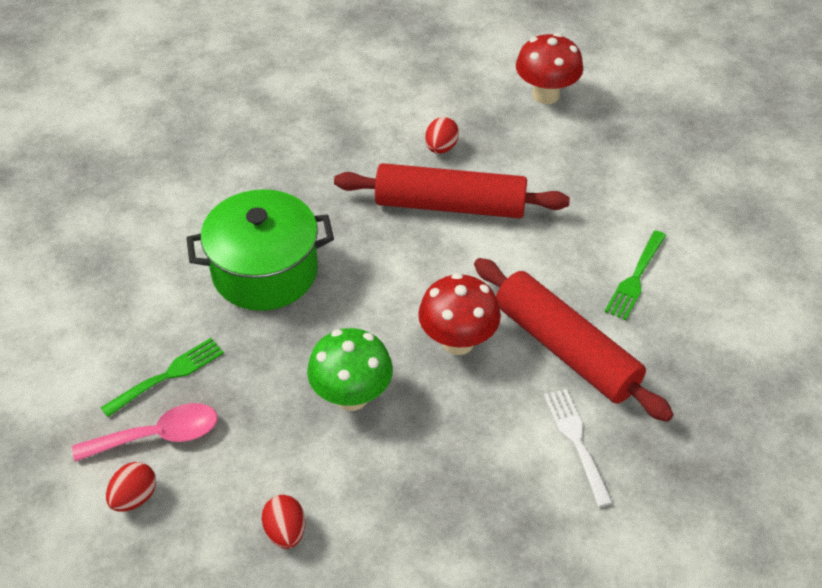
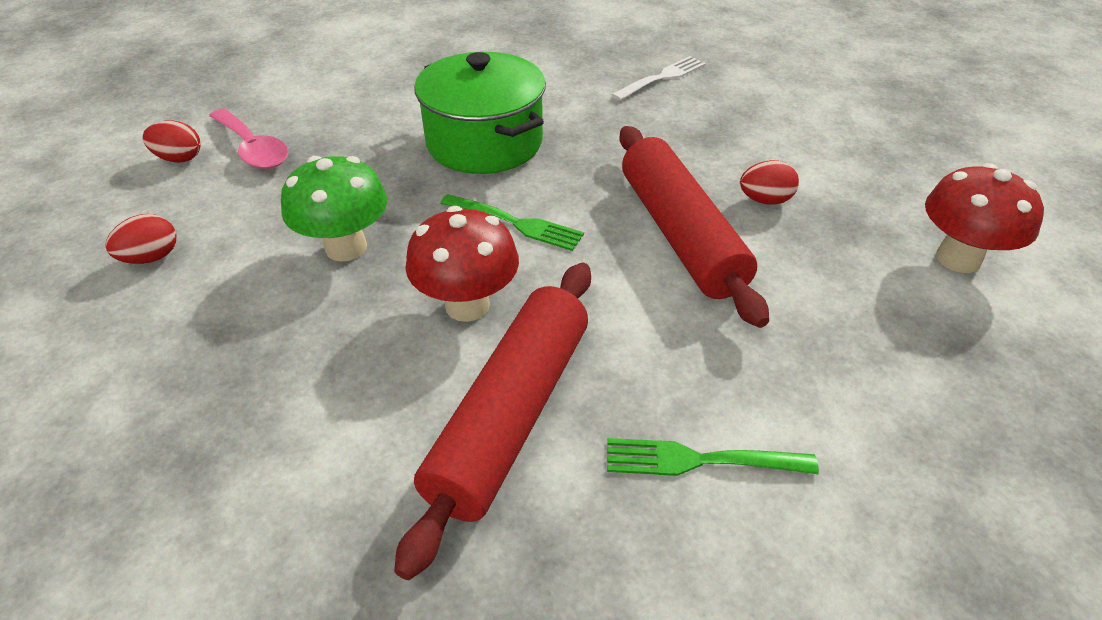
camera: 65 degrees right, 5 degrees down
green fork [100,338,224,417] -> green fork moved to [440,194,584,251]
white fork [544,389,613,507] -> white fork moved to [612,56,706,101]

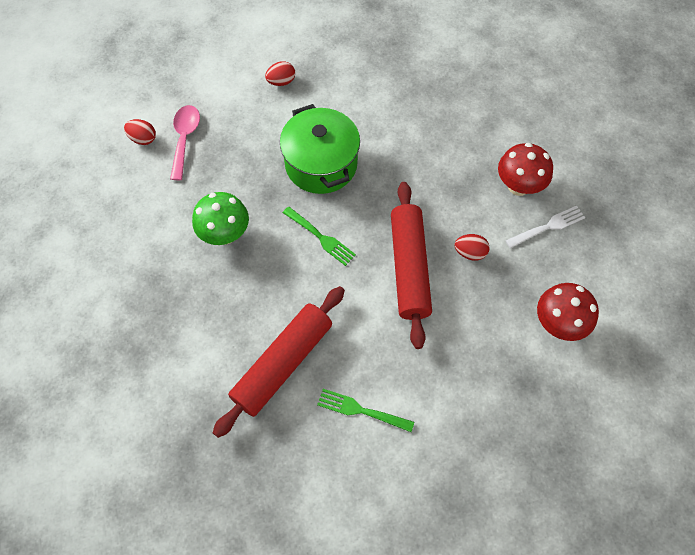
camera: 15 degrees right, 20 degrees up
red egg [105,214,176,264] -> red egg moved to [265,61,295,86]
pink spoon [209,109,289,169] -> pink spoon turned 150 degrees counterclockwise [170,105,200,180]
red mushroom [405,206,519,322] -> red mushroom moved to [498,143,553,196]
white fork [612,56,706,101] -> white fork moved to [506,206,586,248]

